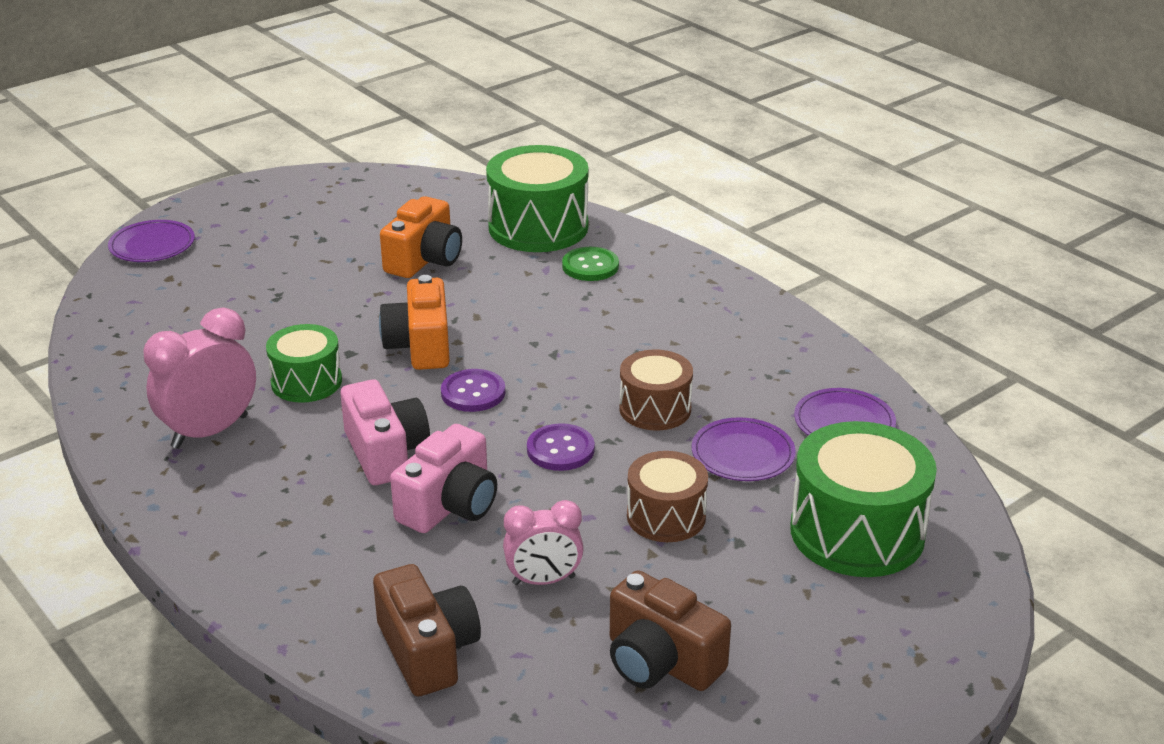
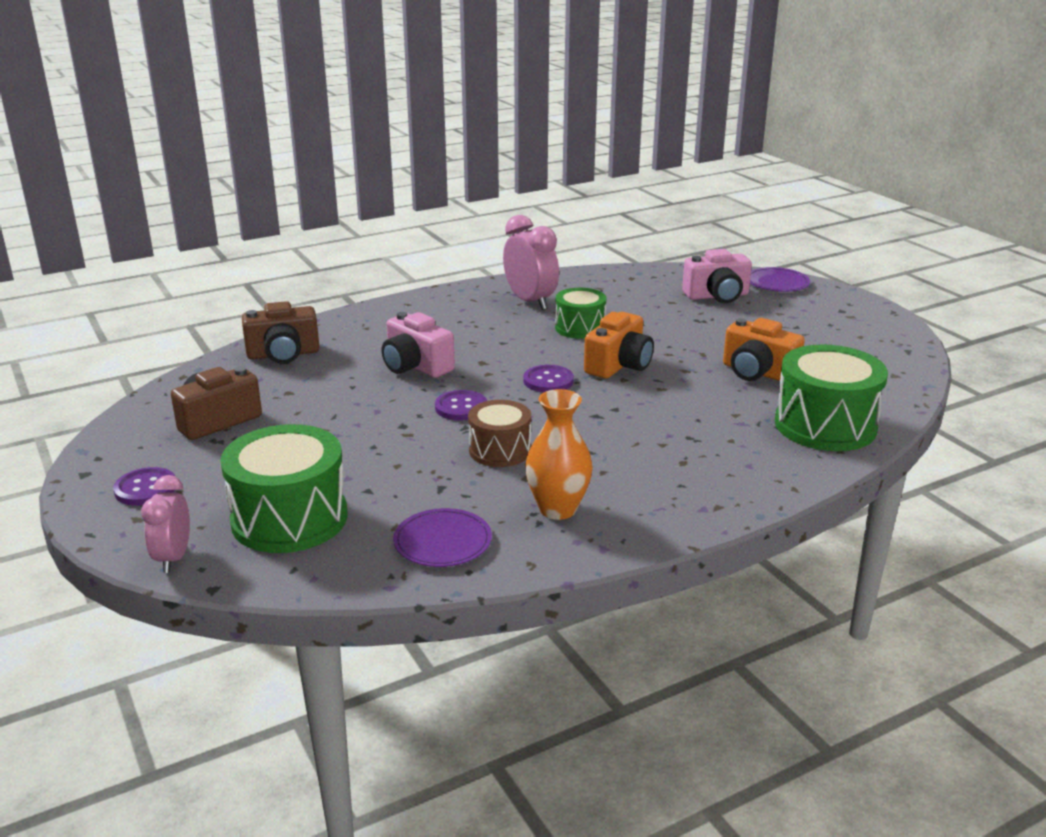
camera: 100 degrees right, 5 degrees down
pink camera [340,379,430,485] -> pink camera moved to [682,249,752,303]
orange camera [379,275,450,370] -> orange camera turned 120 degrees clockwise [584,312,654,378]
pink clock [503,500,584,585] -> pink clock moved to [141,475,190,573]
green button [562,247,619,281] -> none
brown drum [627,451,708,542] -> none
purple plate [692,417,796,481] -> none
none -> purple button [113,467,175,506]
none -> orange vase [525,389,593,520]

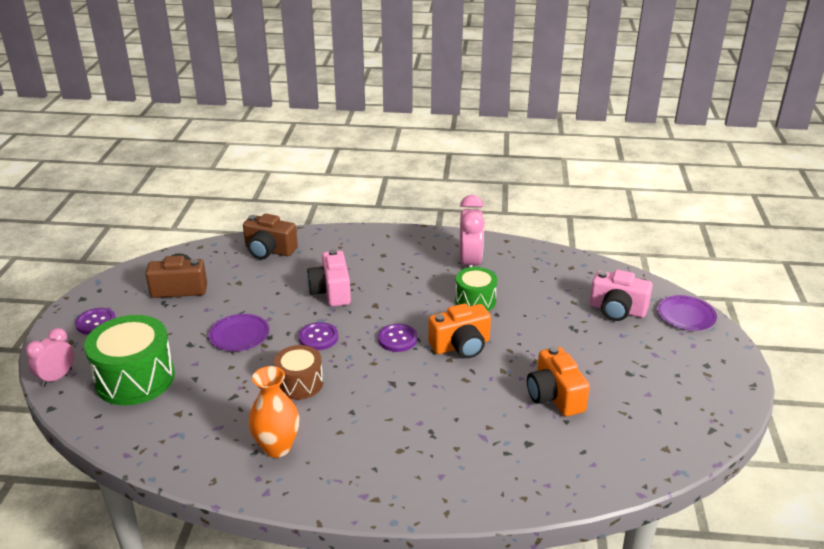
camera: 35 degrees right, 5 degrees up
purple plate [393,508,492,567] -> purple plate moved to [209,314,269,351]
green drum [775,344,888,451] -> none

